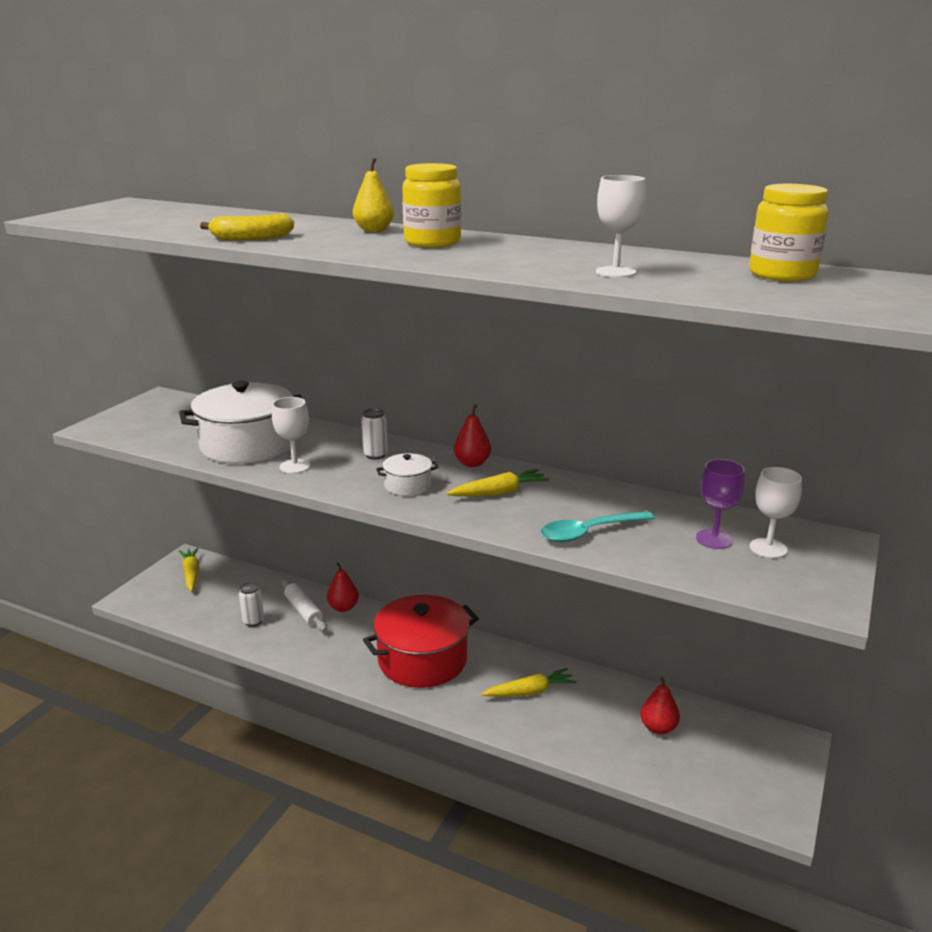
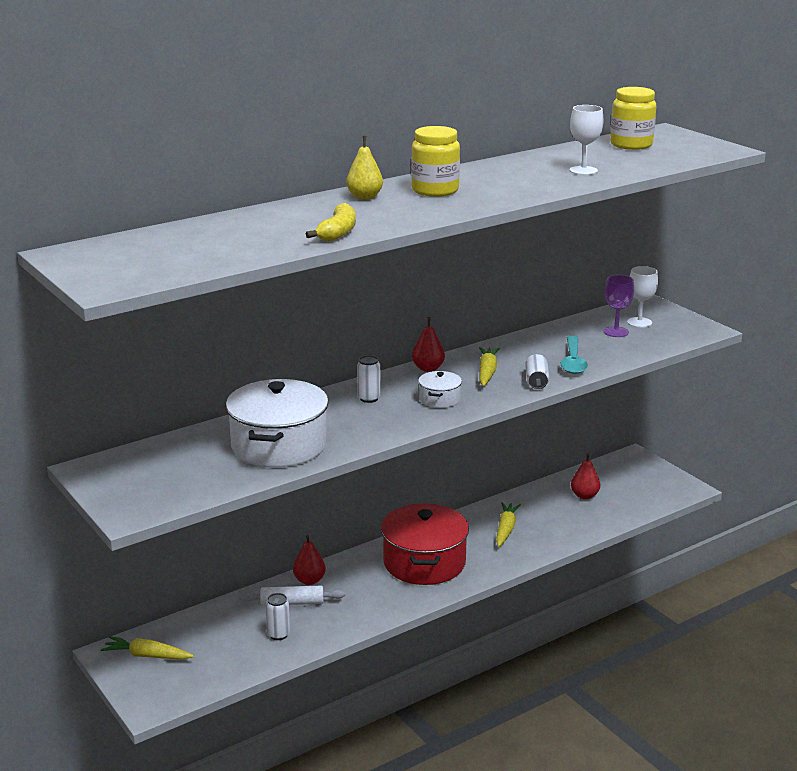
camera: 60 degrees left, 0 degrees up
white goblet [272,397,310,474] -> none
none -> white can [525,354,549,389]

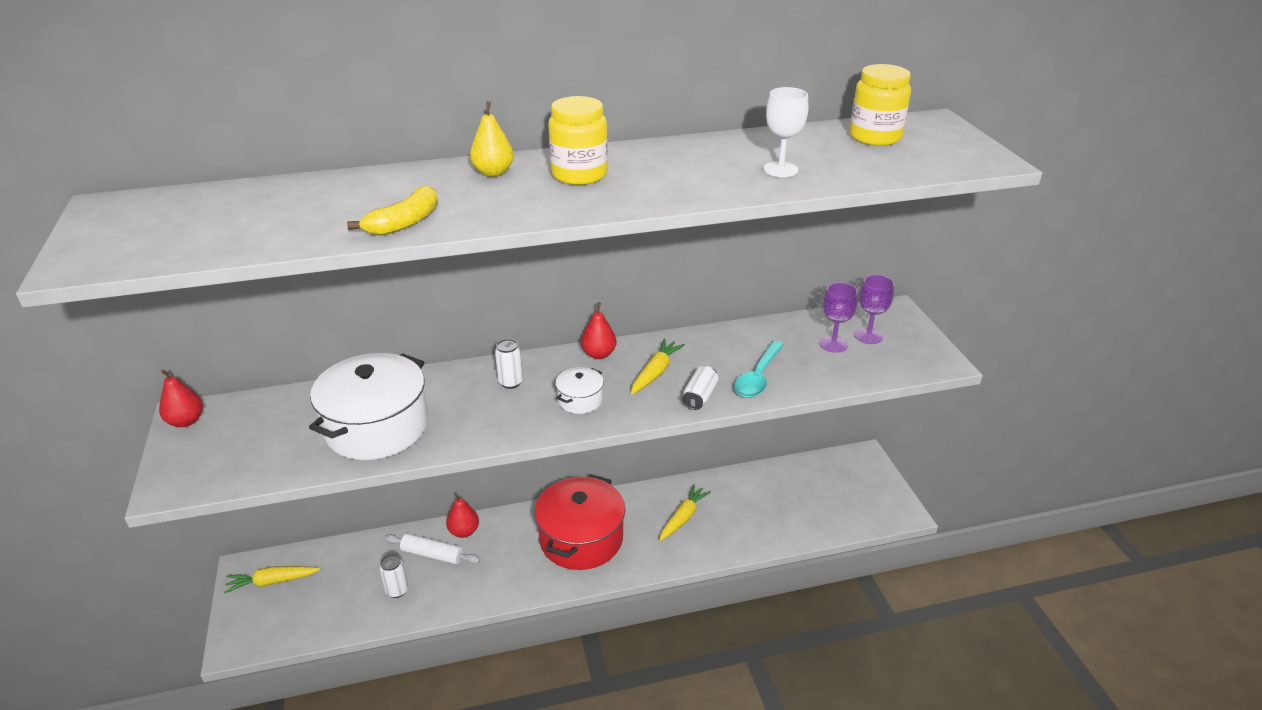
camera: 20 degrees right, 10 degrees up
yellow carrot [101,636,194,659] -> yellow carrot turned 45 degrees counterclockwise [224,566,320,593]
red pear [571,453,600,499] -> red pear moved to [159,370,203,427]
white goblet [627,266,658,328] -> purple goblet [854,275,894,344]

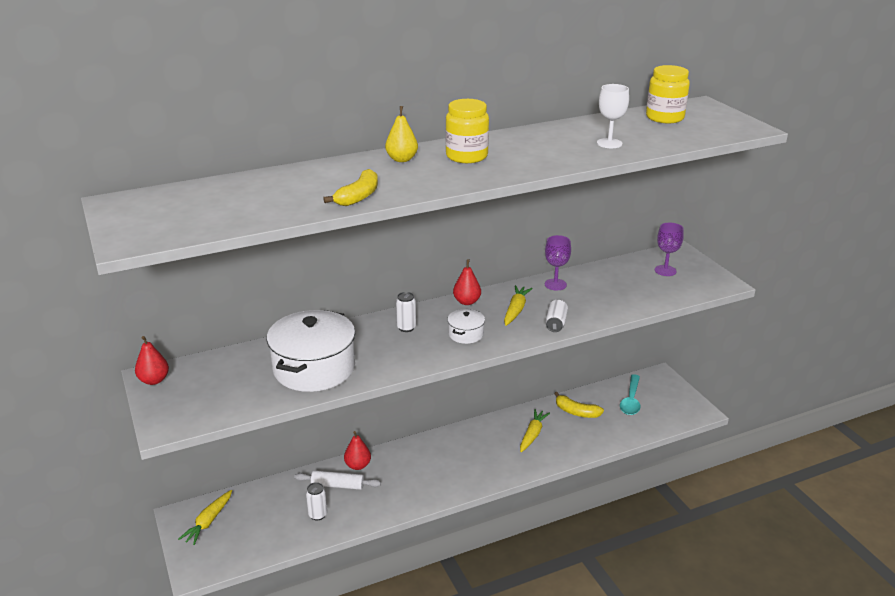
camera: 10 degrees left, 5 degrees down
yellow carrot [224,566,320,593] -> yellow carrot turned 45 degrees counterclockwise [178,490,232,545]
red pot [534,475,625,570] -> none
turquoise spoon [734,341,784,398] -> turquoise spoon moved to [620,375,640,415]
purple goblet [819,282,858,353] -> purple goblet moved to [545,235,571,290]
none -> yellow banana [554,392,604,418]

